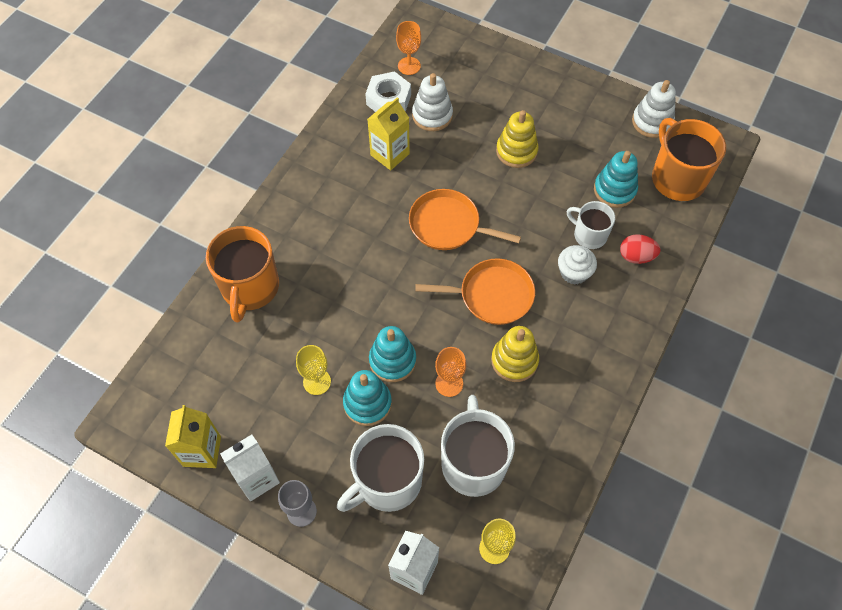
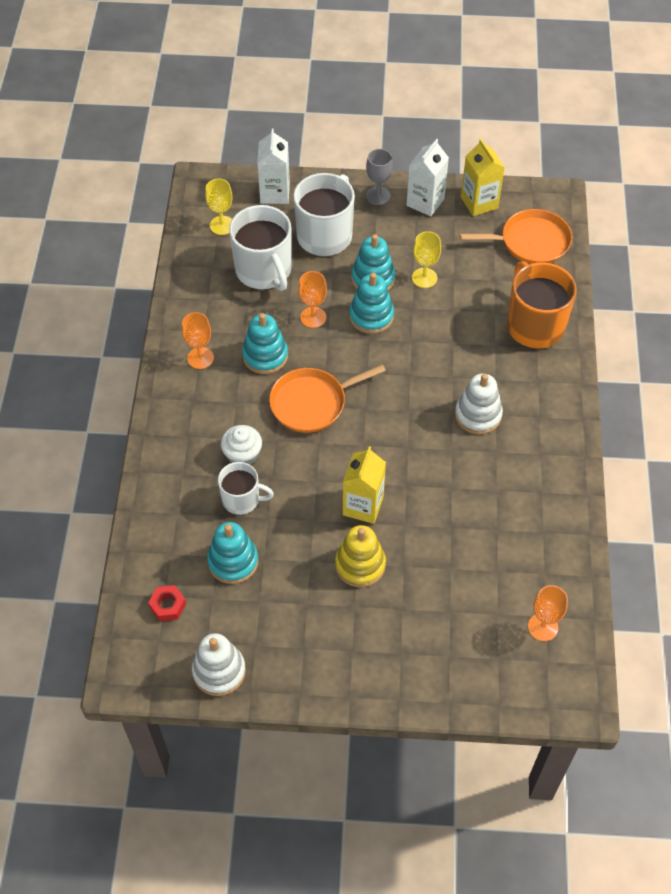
camera: 155 degrees right, 5 degrees down
white nut [365,71,411,112] -> none
yellow carton [367,97,410,170] -> yellow carton moved to [343,446,386,524]
orange pan [409,189,521,250] -> orange pan moved to [460,209,572,264]
white stacking toy [412,73,453,131] -> white stacking toy moved to [455,374,503,434]
yellow stacking toy [491,326,539,382] -> turquoise stacking toy [242,313,288,374]
red egg [620,234,661,264] -> none
orange mug [652,118,726,201] -> red nut [148,585,186,621]
none -> orange goblet [182,312,214,369]

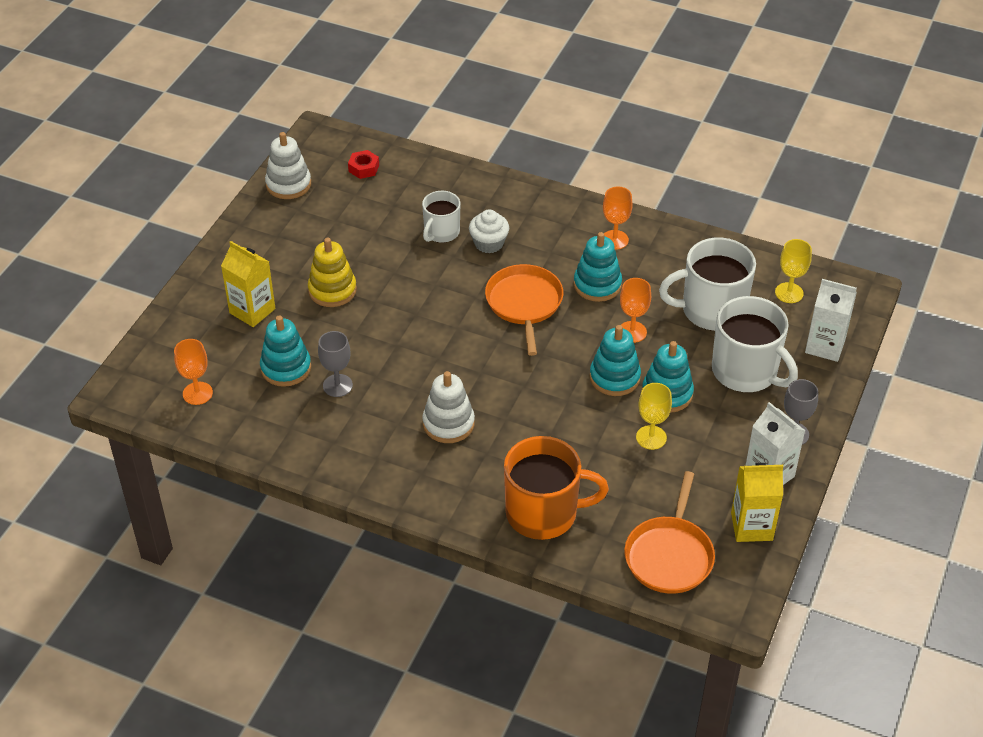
camera: 110 degrees right, 10 degrees down
turquoise stacking toy [207,522,258,584] -> turquoise stacking toy moved to [260,315,311,387]
yellow carton [343,446,386,524] -> yellow carton moved to [221,241,275,327]
none -> grey goblet [318,331,353,397]

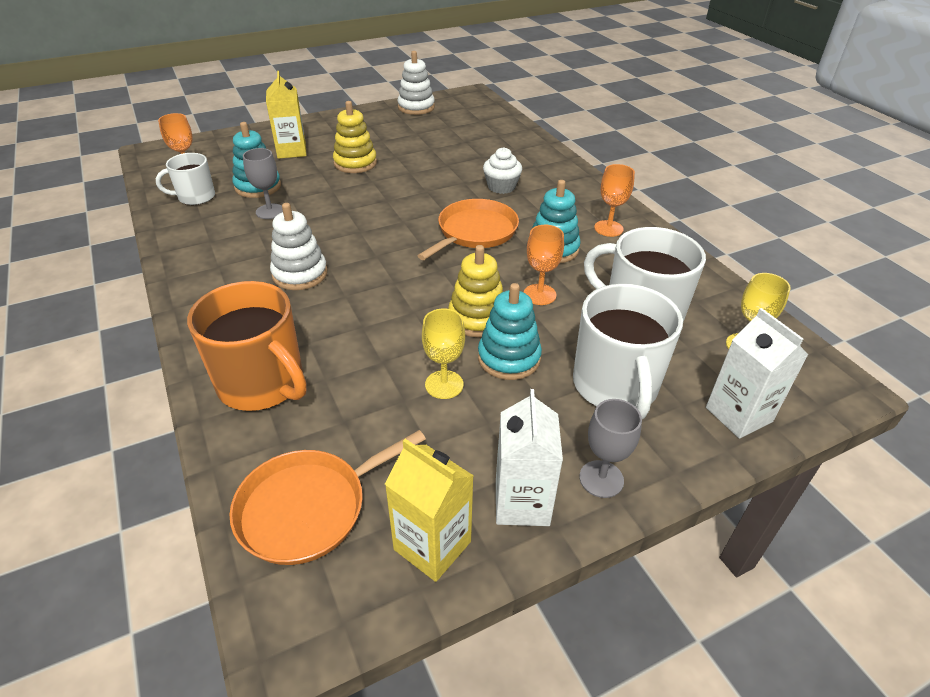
camera: 40 degrees right, 5 degrees down
red nut [348,150,379,179] -> none
white mug [422,191,460,243] -> white mug moved to [156,153,215,205]
turquoise stacking toy [590,325,641,396] -> yellow stacking toy [448,245,503,337]

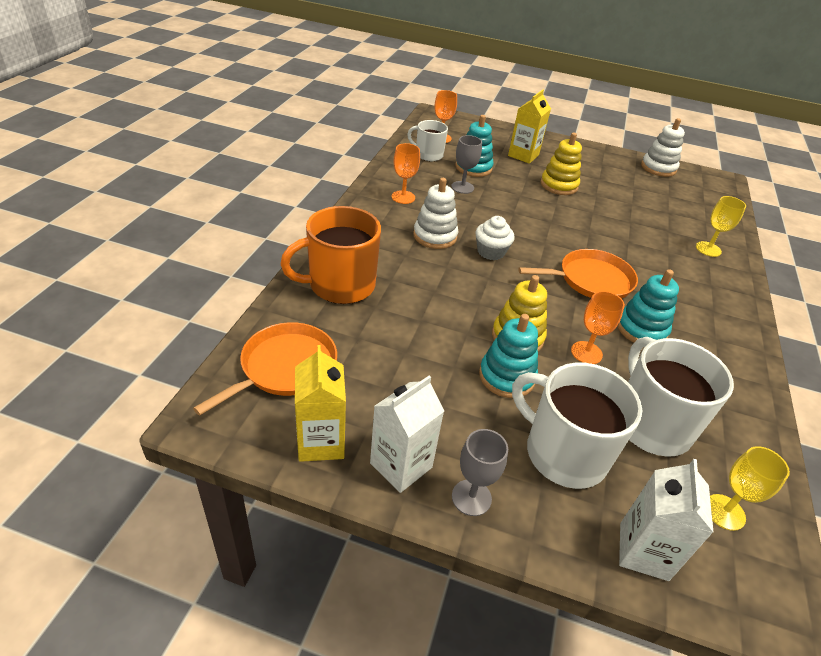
camera: 40 degrees right, 0 degrees up
orange mug [187,281,307,411] -> orange mug turned 75 degrees clockwise [280,206,381,304]
orange pan [229,430,426,565] -> orange pan turned 120 degrees clockwise [193,322,337,416]
yellow goblet [422,309,465,399] -> yellow goblet moved to [696,196,746,257]
white cupcake [483,147,522,194] -> white cupcake moved to [475,216,515,260]
white mug [573,284,683,419] -> white mug turned 90 degrees clockwise [512,362,643,489]
orange goblet [594,164,635,237] -> orange goblet moved to [391,143,420,204]

